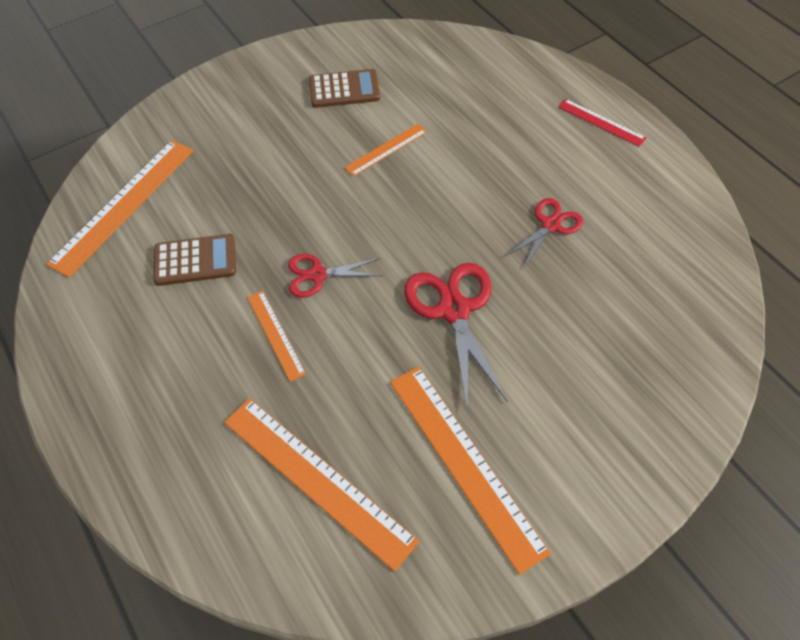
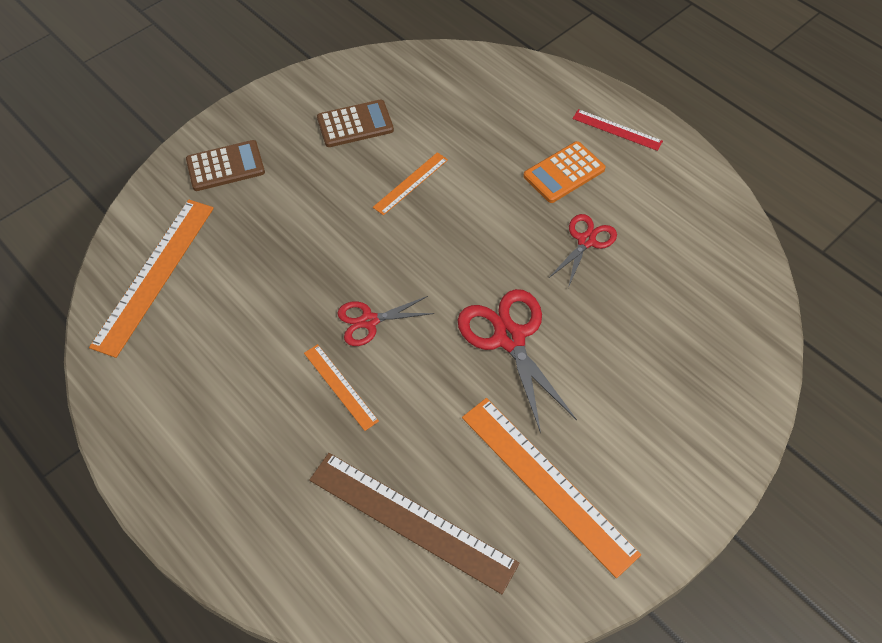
camera: 10 degrees left, 0 degrees up
brown calculator [153,234,236,286] -> brown calculator moved to [186,140,265,191]
orange ruler [224,398,419,572] -> brown ruler [309,453,520,594]
none -> orange calculator [523,141,606,203]

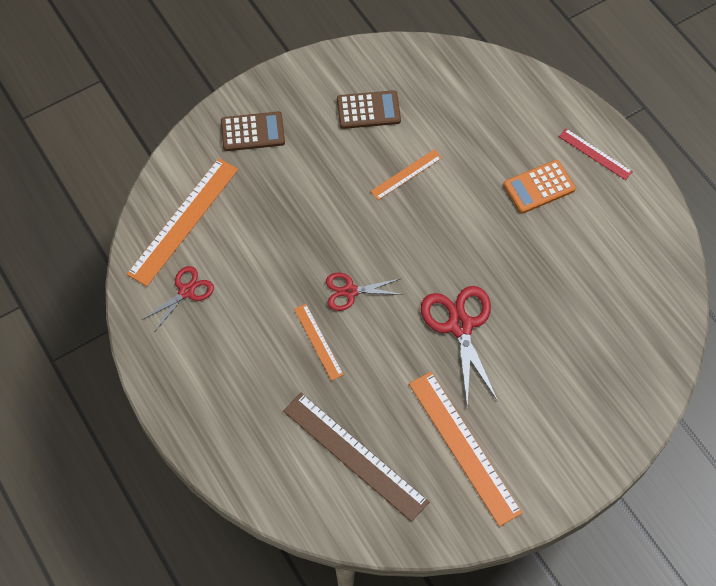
camera: 10 degrees right, 5 degrees up
red scissors [549,214,617,288] -> red scissors moved to [142,266,214,331]

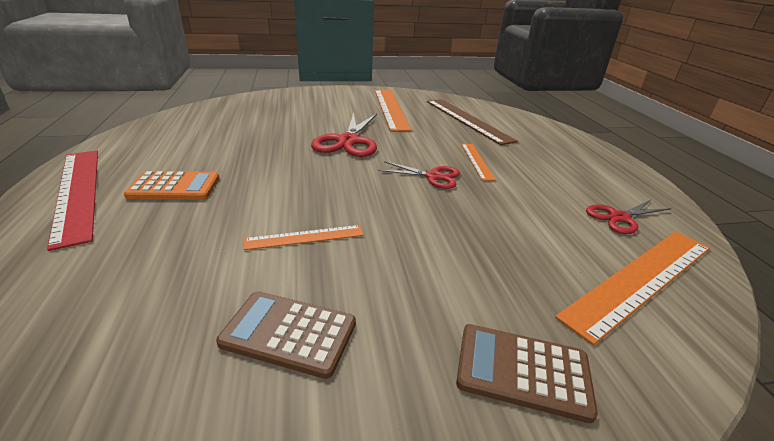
camera: 160 degrees left, 30 degrees down
red ruler [559,129,633,180] -> red ruler [47,150,98,251], size x1.90

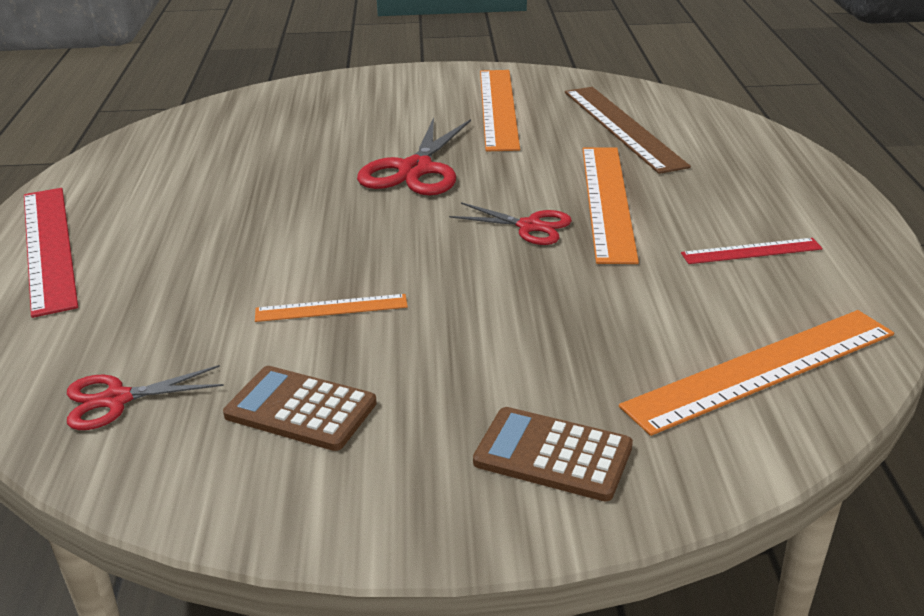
camera: 10 degrees right, 0 degrees up
orange calculator [124,171,219,200] -> none
orange ruler [461,144,495,181] -> orange ruler [583,147,639,264], size x1.90
red scissors [586,200,671,234] -> red scissors moved to [67,365,224,430]
none -> red ruler [681,238,823,264]

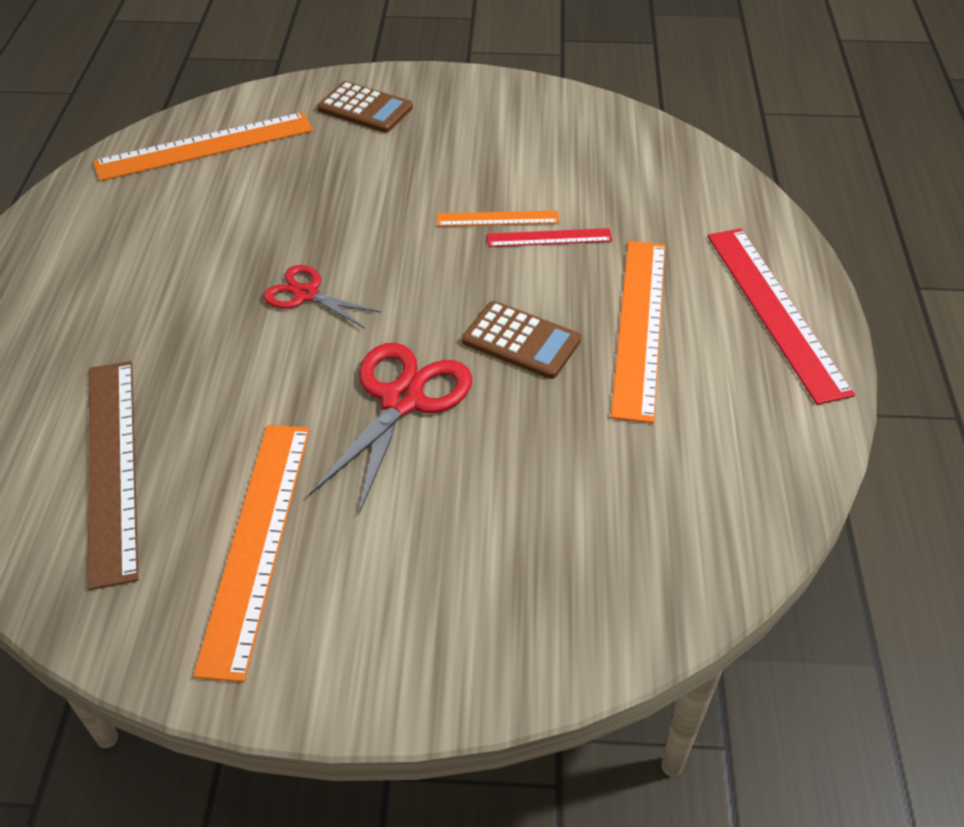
camera: 175 degrees left, 15 degrees up
red scissors [67,365,224,430] -> none
brown calculator [223,366,377,451] -> brown calculator moved to [462,301,581,379]
orange ruler [583,147,639,264] -> orange ruler moved to [611,241,665,423]
red ruler [681,238,823,264] -> red ruler moved to [487,228,612,247]

